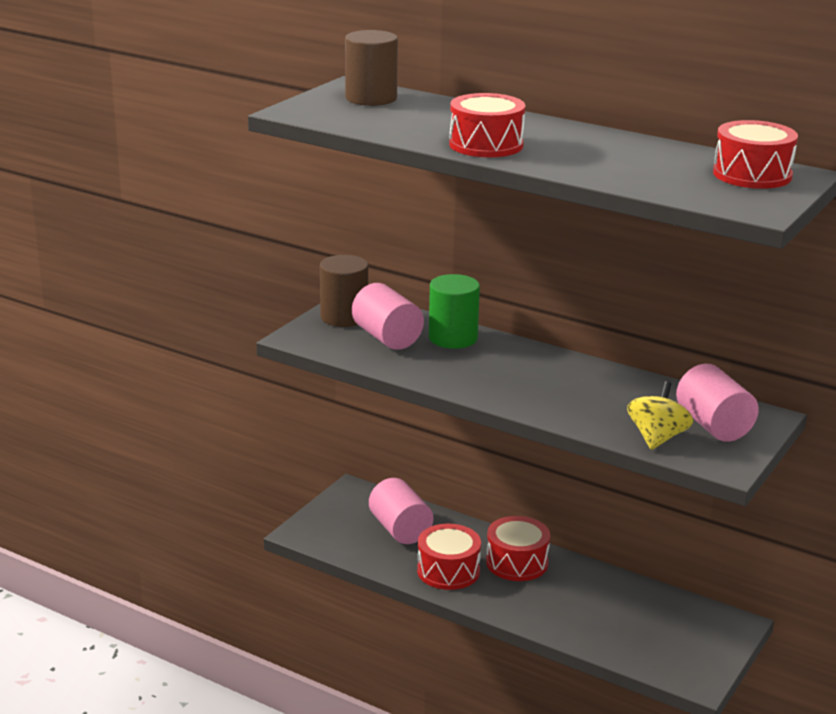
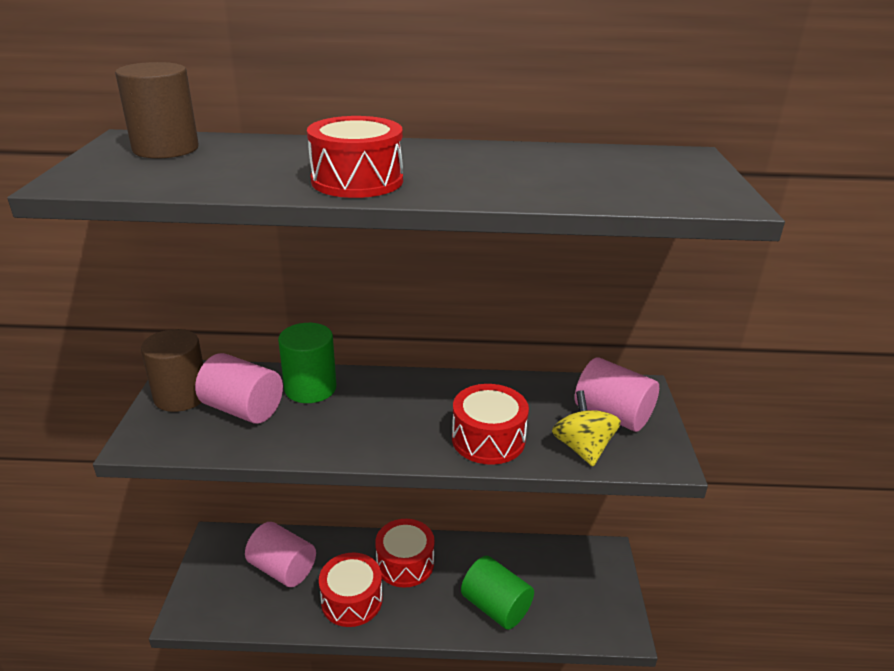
camera: 30 degrees left, 5 degrees up
red drum [713,120,798,189] -> red drum moved to [452,384,529,465]
none -> green cylinder [461,556,534,630]

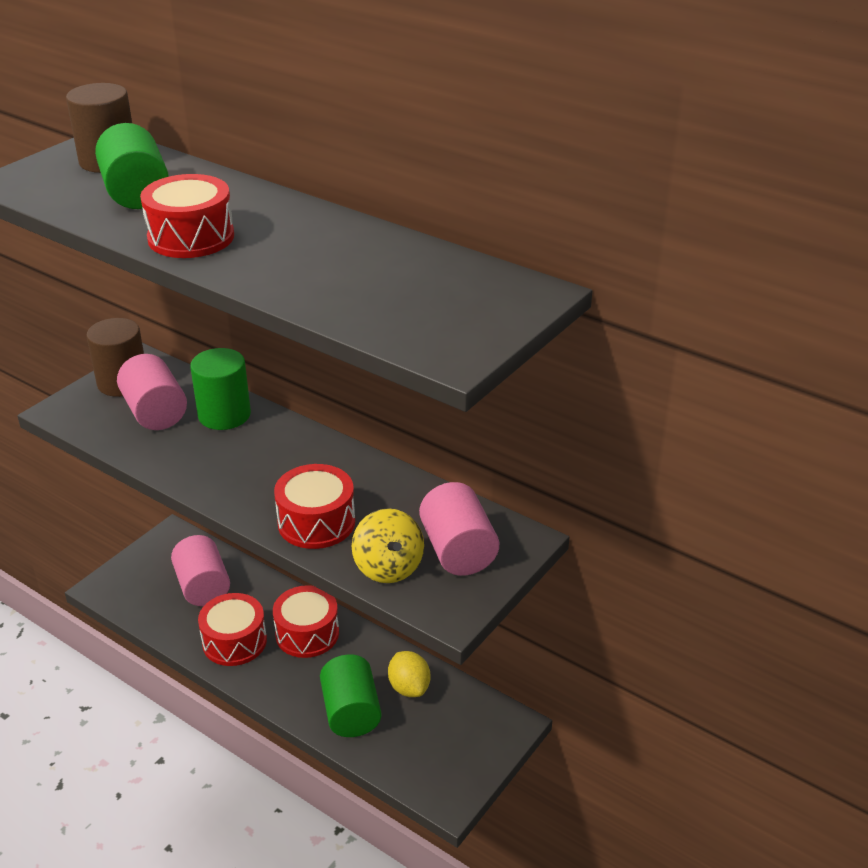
camera: 35 degrees right, 5 degrees up
yellow spinning top [552,390,621,466] -> yellow spinning top turned 135 degrees clockwise [352,508,424,583]
none -> green cylinder [95,123,169,209]
none -> yellow lemon [388,651,430,697]

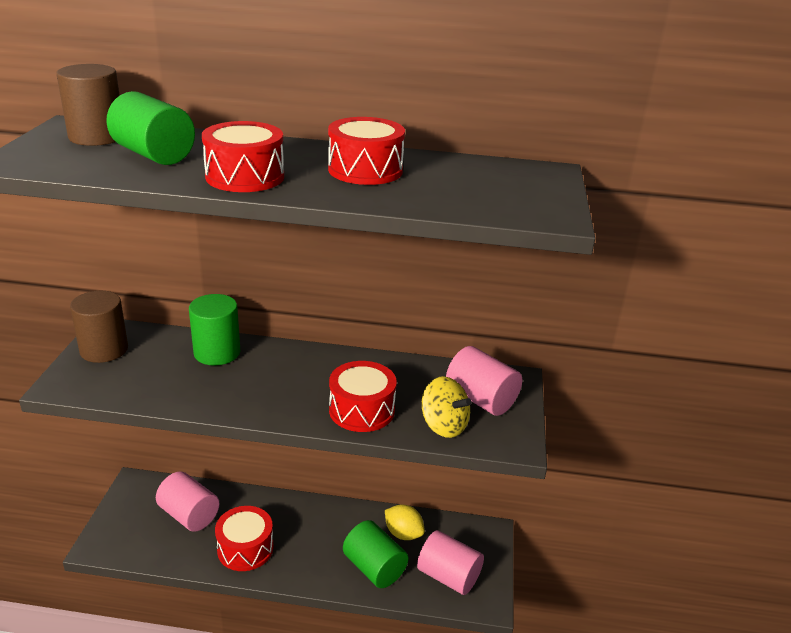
camera: 30 degrees left, 5 degrees down
pink cylinder [117,354,187,430] -> pink cylinder moved to [417,530,484,595]
red drum [273,585,339,658] -> red drum moved to [328,117,405,185]

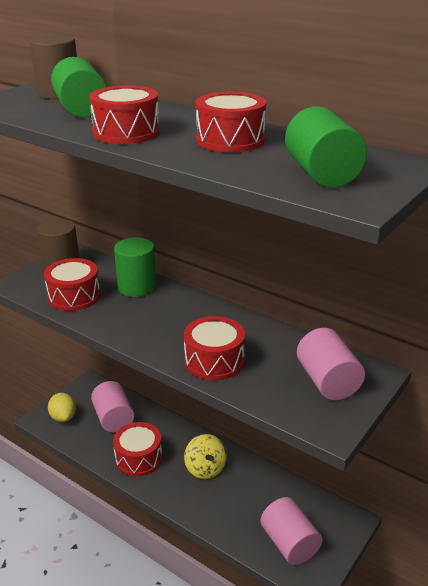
camera: 30 degrees right, 0 degrees up
green cylinder [343,520,408,588] -> green cylinder moved to [285,106,367,188]
yellow lemon [385,504,425,540] -> yellow lemon moved to [48,393,76,422]
yellow spinning top [422,376,472,438] -> yellow spinning top moved to [184,434,227,479]
none -> red drum [44,258,100,311]

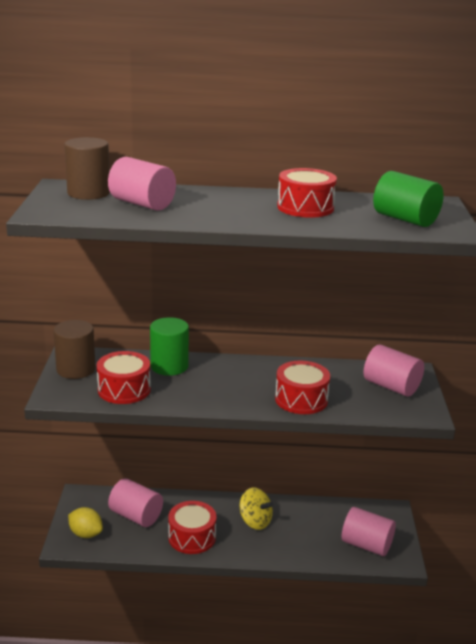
camera: 35 degrees left, 5 degrees down
green cylinder [51,57,107,118] -> pink cylinder [108,157,176,211]
red drum [89,85,160,144] -> none

